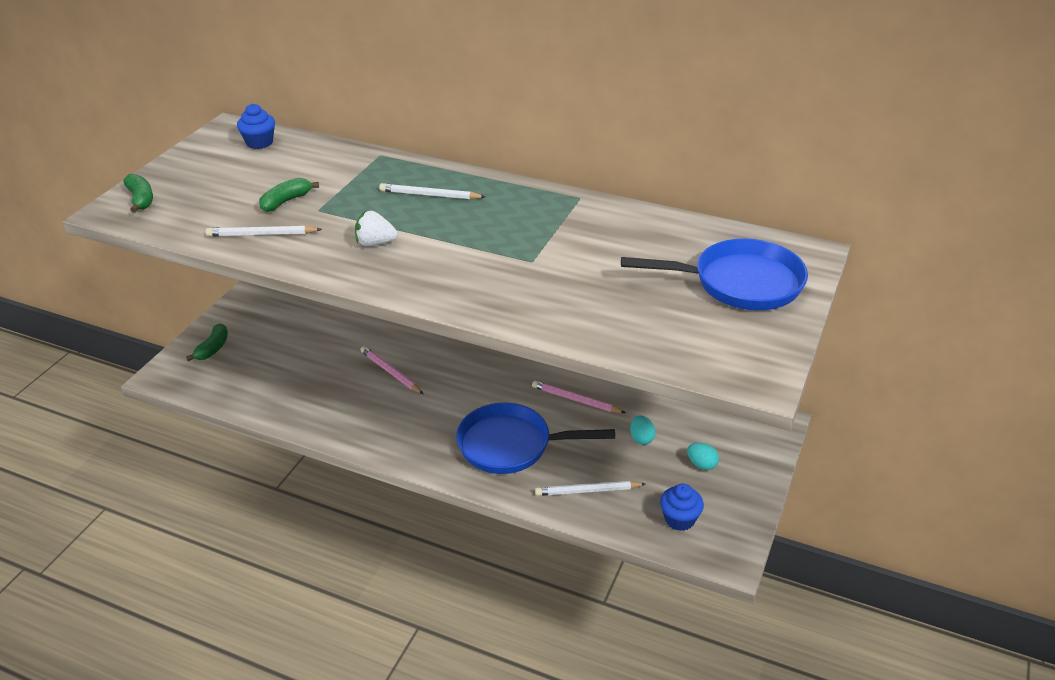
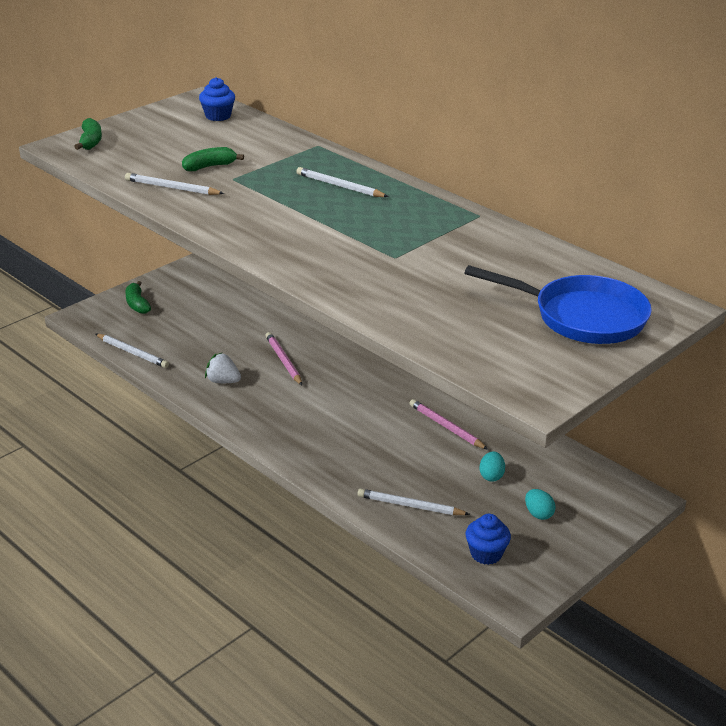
camera: 20 degrees right, 5 degrees down
green banana [186,323,228,361] -> green banana turned 120 degrees clockwise [125,281,151,314]
white strawberry [355,211,397,246] -> white strawberry moved to [205,353,241,383]
blue pan [456,403,615,474] -> none
none -> white pencil [96,334,169,368]

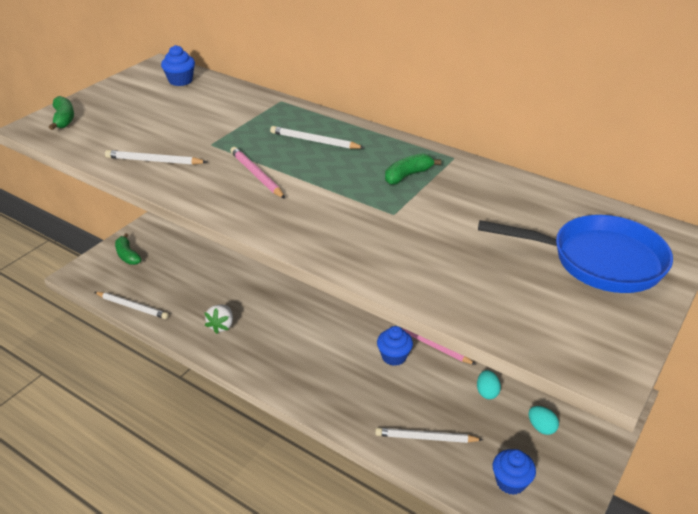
camera: 10 degrees left, 5 degrees up
green banana [182,147,244,171] -> green banana moved to [385,153,441,185]
white strawberry [205,353,241,383] -> white strawberry turned 90 degrees counterclockwise [204,305,233,334]
pink pencil [265,332,302,385] -> pink pencil moved to [230,147,285,199]
none -> blue cupcake [377,326,413,366]

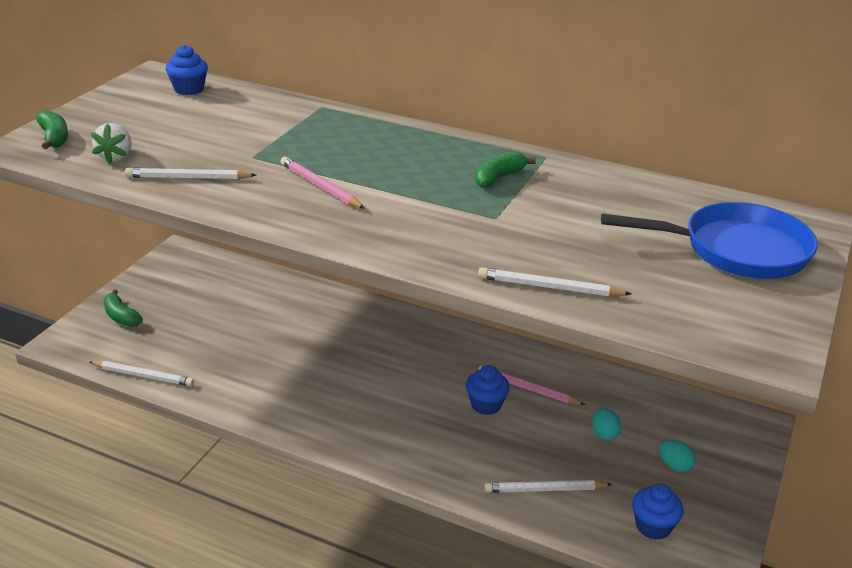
camera: 10 degrees left, 5 degrees down
white strawberry [204,305,233,334] -> white strawberry moved to [91,123,132,164]
white pencil [270,126,365,149] -> white pencil moved to [478,267,631,296]

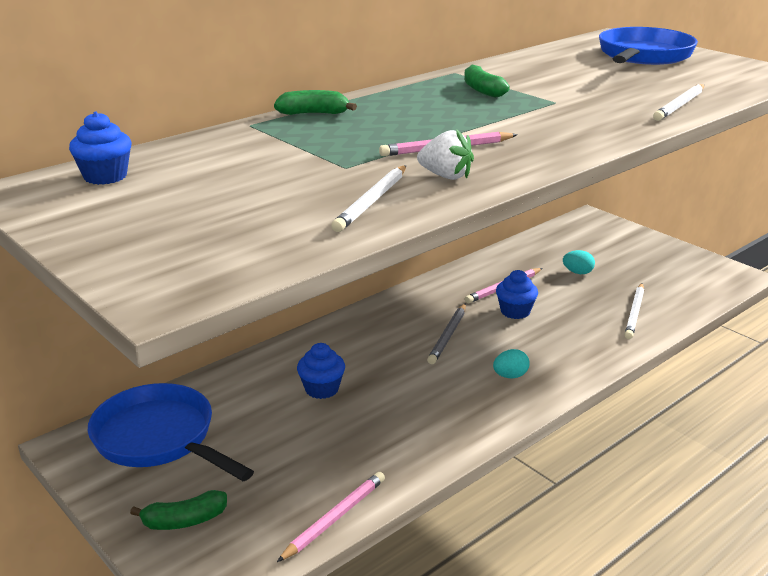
camera: 65 degrees left, 5 degrees down
green banana [36,110,68,149] -> green banana moved to [274,90,357,115]
white pencil [89,361,194,386] -> pink pencil [277,472,385,562]
white strawberry [91,123,132,164] -> white strawberry moved to [417,129,474,180]
blue cupcake [632,483,683,540] -> blue cupcake moved to [297,343,345,399]
turquoise egg [659,440,696,472] -> turquoise egg moved to [493,349,530,378]
none -> blue pan [88,383,254,481]
none -> grey pencil [427,303,466,364]

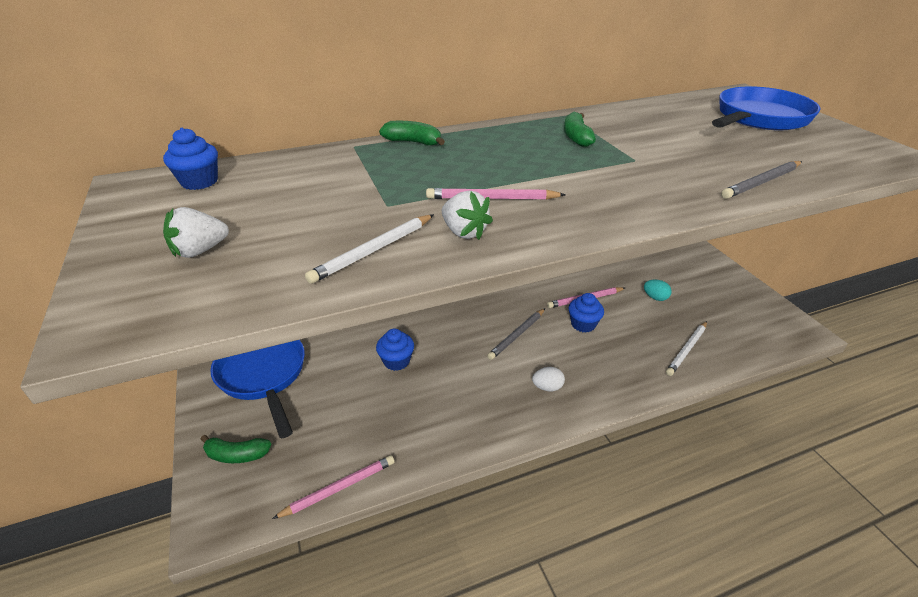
camera: 20 degrees right, 10 degrees up
turquoise egg [493,349,530,378] -> white egg [532,367,565,391]
white pencil [653,84,705,121] -> grey pencil [721,161,802,199]
none -> white strawberry [163,207,229,258]

